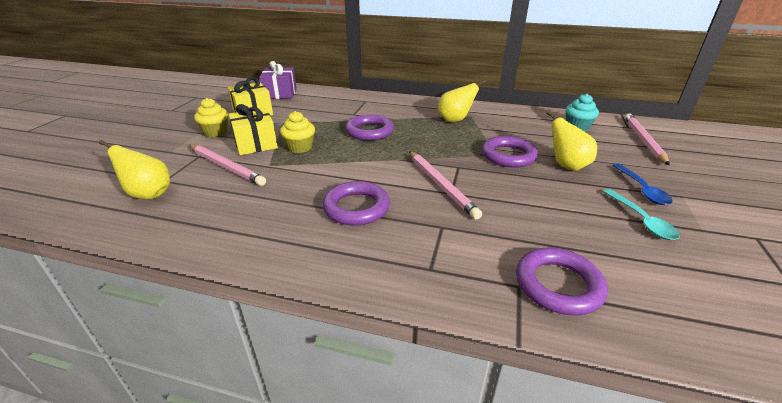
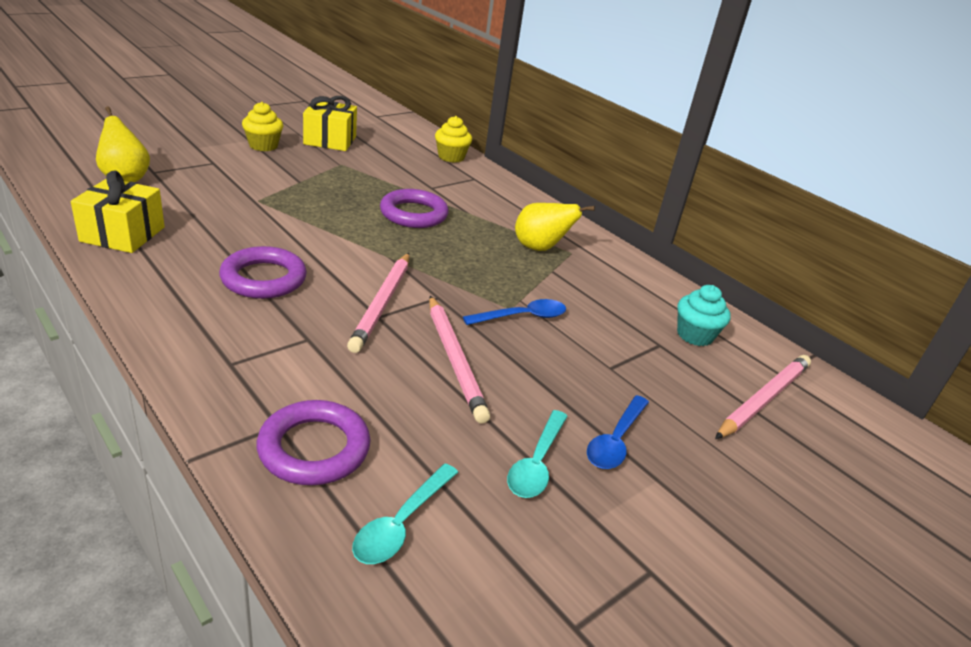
camera: 30 degrees right, 0 degrees up
pink pencil [190,145,266,186] -> pink pencil moved to [429,296,490,424]
yellow gift [229,104,278,155] -> yellow gift moved to [71,170,165,253]
purple gift [259,61,297,99] -> none
yellow cupcake [280,111,315,153] -> yellow cupcake moved to [435,116,472,163]
purple ring [482,136,538,167] -> blue spoon [463,299,566,325]
yellow pear [546,111,597,171] -> none
none -> turquoise spoon [352,464,458,564]

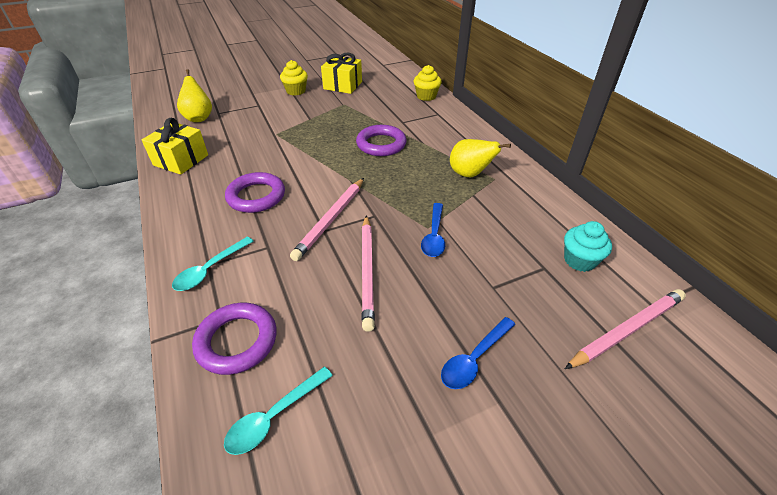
camera: 20 degrees right, 10 degrees up
blue spoon [463,299,566,325] -> blue spoon turned 105 degrees clockwise [421,203,445,257]
turquoise spoon [507,410,568,498] -> turquoise spoon moved to [172,237,254,291]

